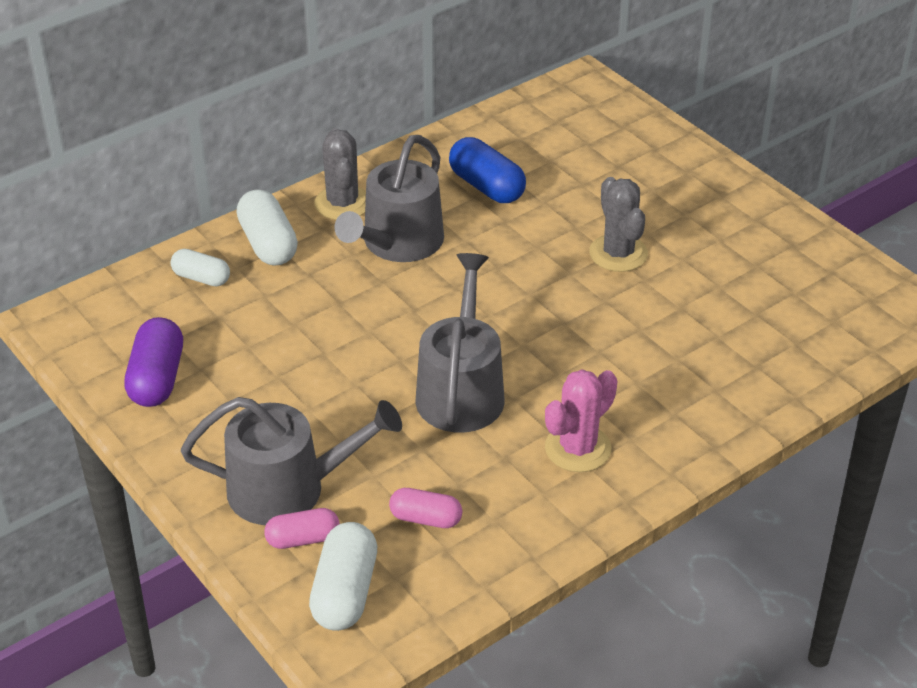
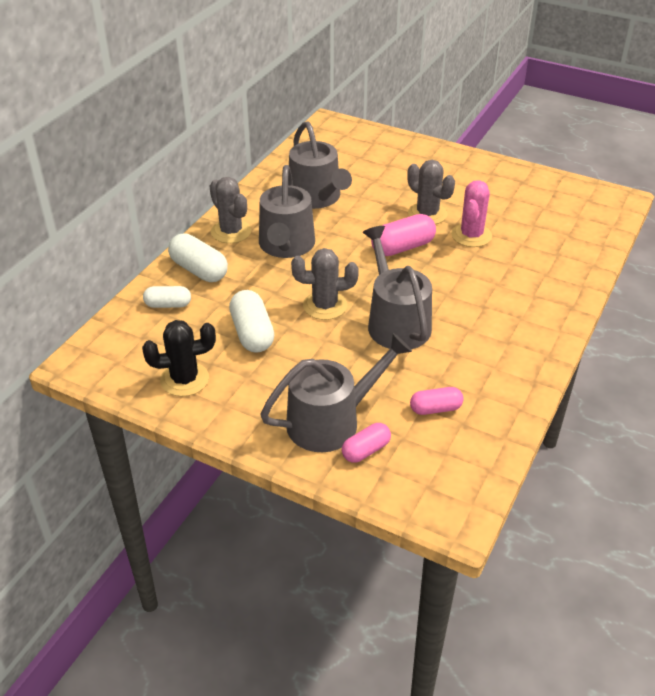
camera: 25 degrees left, 0 degrees up
purple capsule [124,317,183,407] -> black cactus [142,320,216,397]
white capsule [309,522,377,631] -> white capsule moved to [229,290,274,353]
blue capsule [449,137,526,203] -> grey watering can [289,121,352,209]
pink cactus [545,370,618,472] -> pink cactus moved to [451,180,492,247]
none -> grey cactus [291,248,359,320]
none -> pink capsule [371,214,436,256]

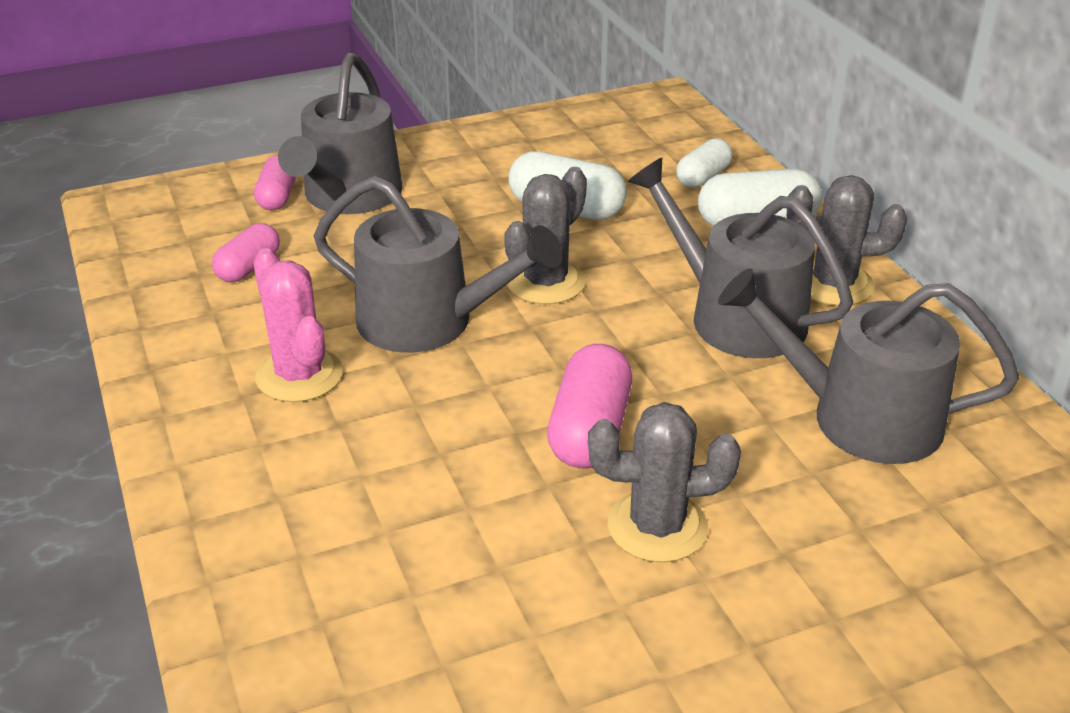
camera: 130 degrees right, 5 degrees down
black cactus [142,320,216,397] -> none
pink cactus [451,180,492,247] -> pink cactus moved to [253,248,343,402]

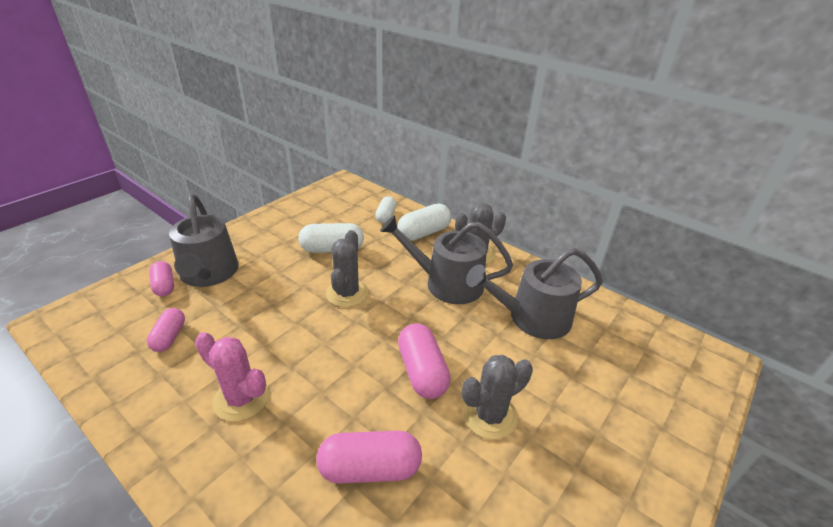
camera: 30 degrees left, 0 degrees up
grey watering can [314,176,562,353] -> none
none -> pink capsule [317,431,422,484]

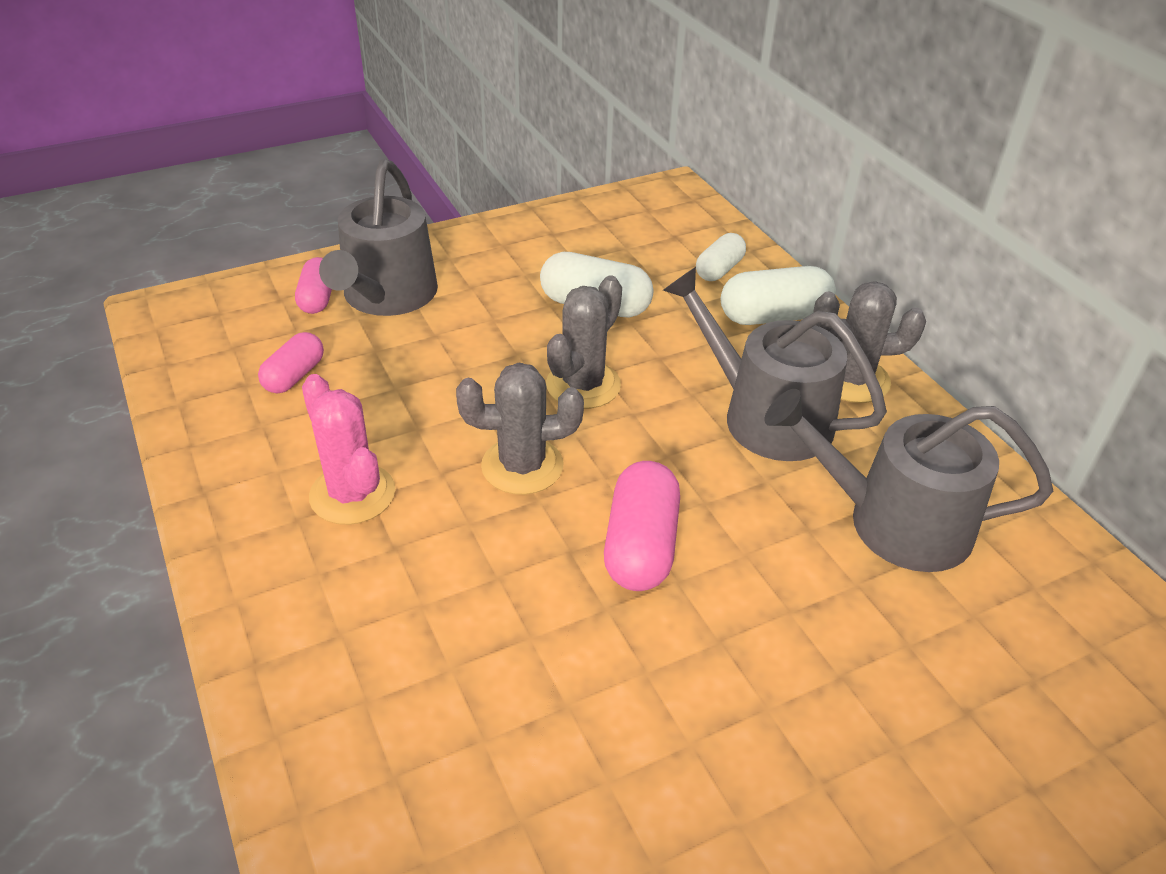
camera: 25 degrees right, 5 degrees up
pink capsule [317,431,422,484] -> none
grey cactus [462,355,533,440] -> grey cactus moved to [456,363,584,495]

